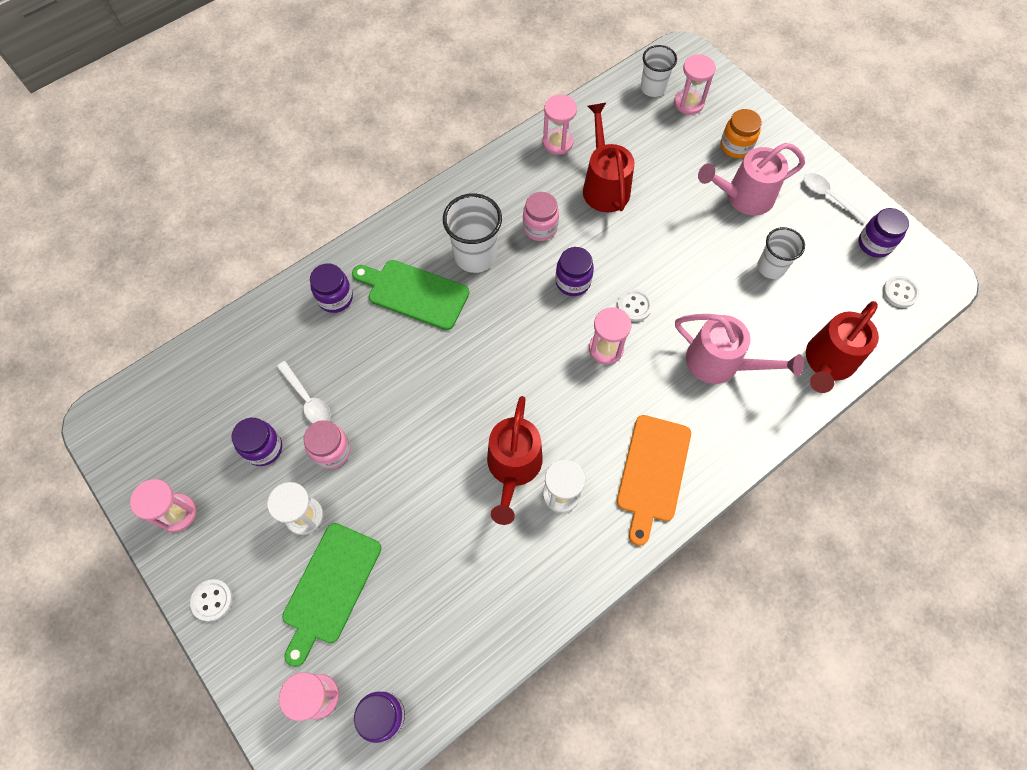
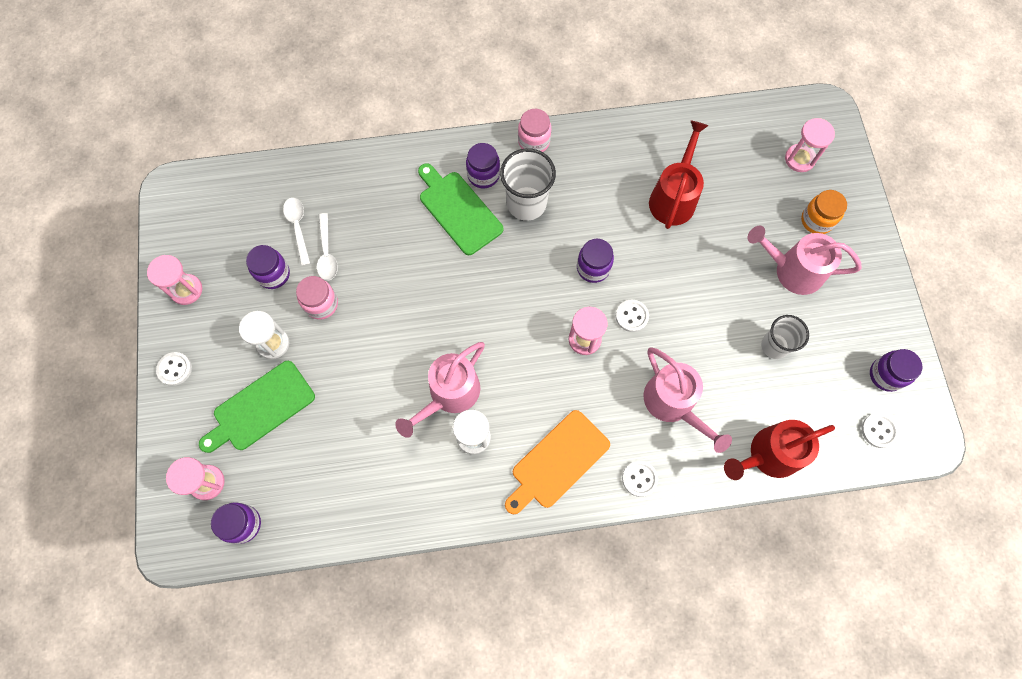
camera: 30 degrees right, 5 degrees up
purple jar [310,263,353,313] -> purple jar moved to [466,143,500,188]
red watering can [487,396,543,525] -> pink watering can [395,342,485,438]
pink jar [523,192,559,241] -> pink jar moved to [518,109,551,152]
pink hourglass [543,95,577,155] -> none
white cup [641,45,677,97] -> none
white spoon [804,173,869,224] -> white spoon moved to [283,198,310,266]
none -> white button [622,461,658,497]

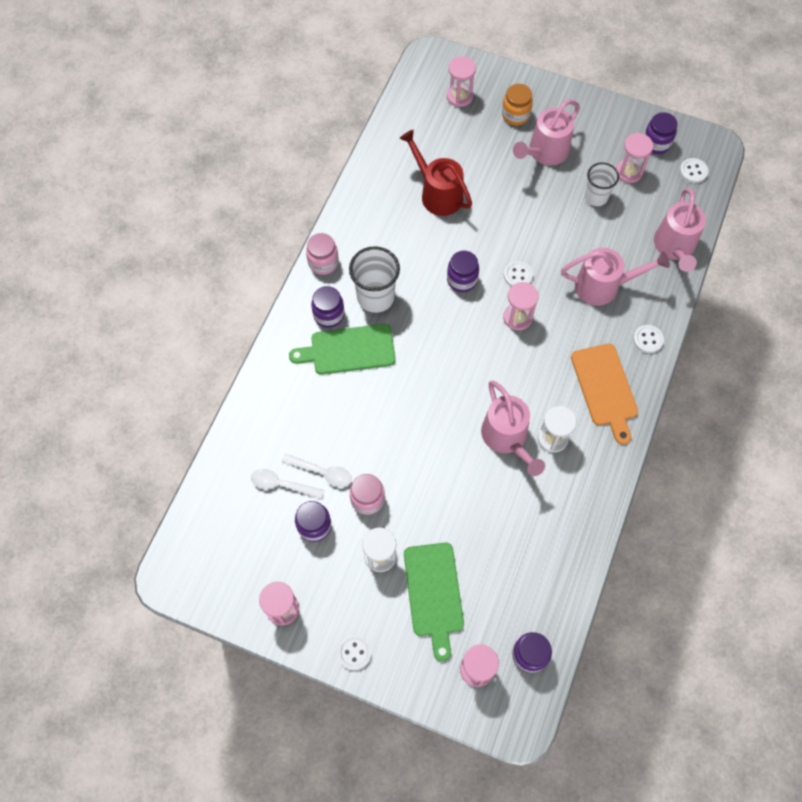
camera: 60 degrees left, 5 degrees down
red watering can [724,420,835,480] -> pink watering can [654,188,706,272]
none -> pink hourglass [616,133,653,183]

